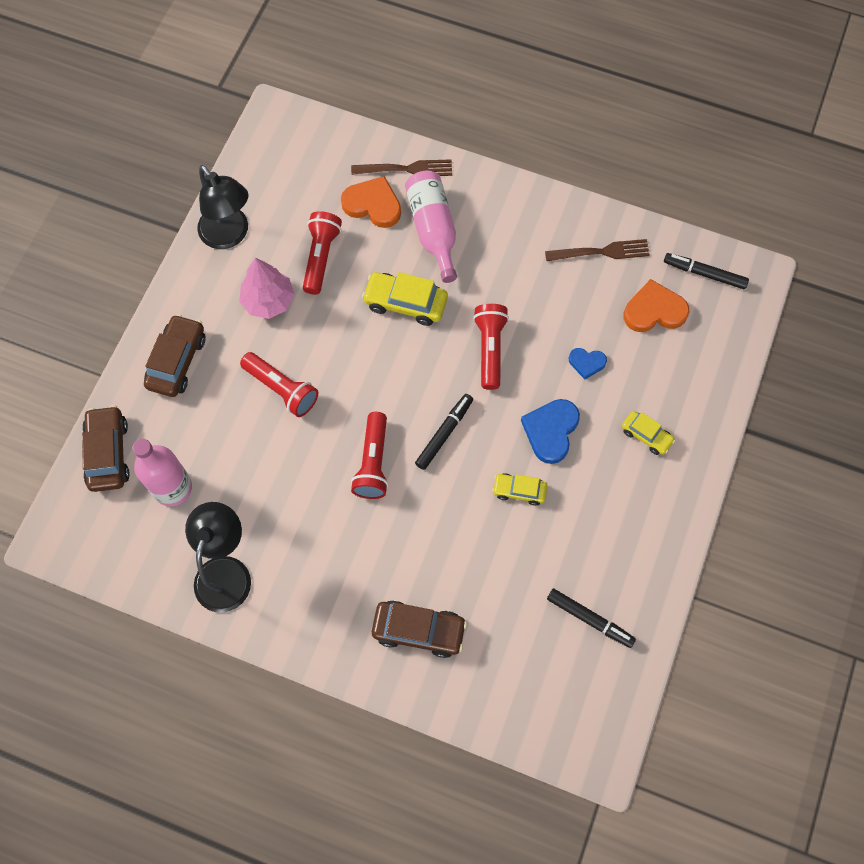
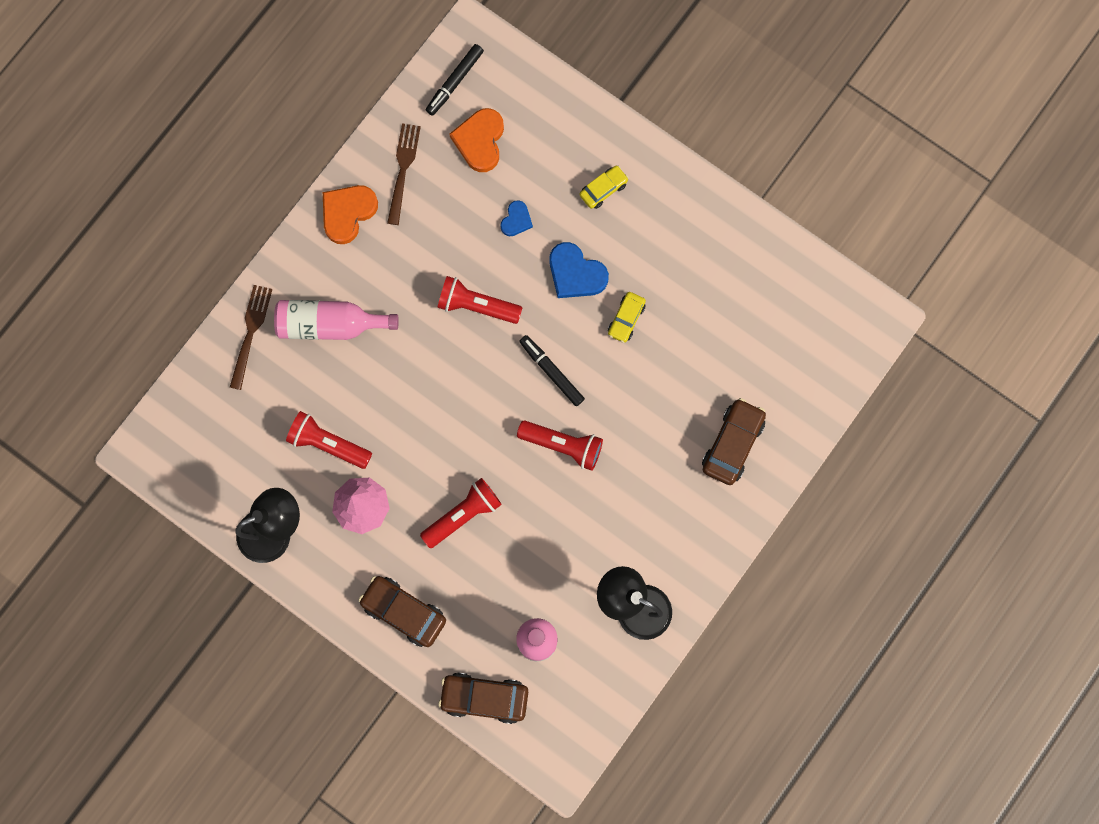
camera: 75 degrees left, 10 degrees up
orange heart [341,176,401,228] -> orange heart moved to [323,185,378,244]
yellow car [362,272,448,326] -> none
black marker [547,589,636,648] -> none

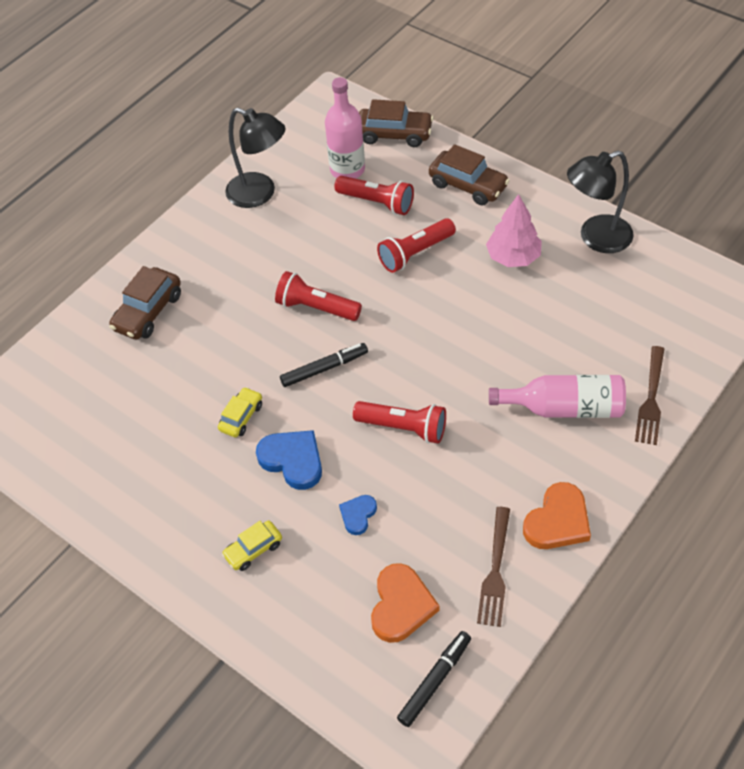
camera: 175 degrees left, 25 degrees down
red flashlight [286,411,372,469] -> red flashlight moved to [334,176,414,215]
black marker [519,335,585,406] -> black marker turned 75 degrees counterclockwise [280,343,368,387]

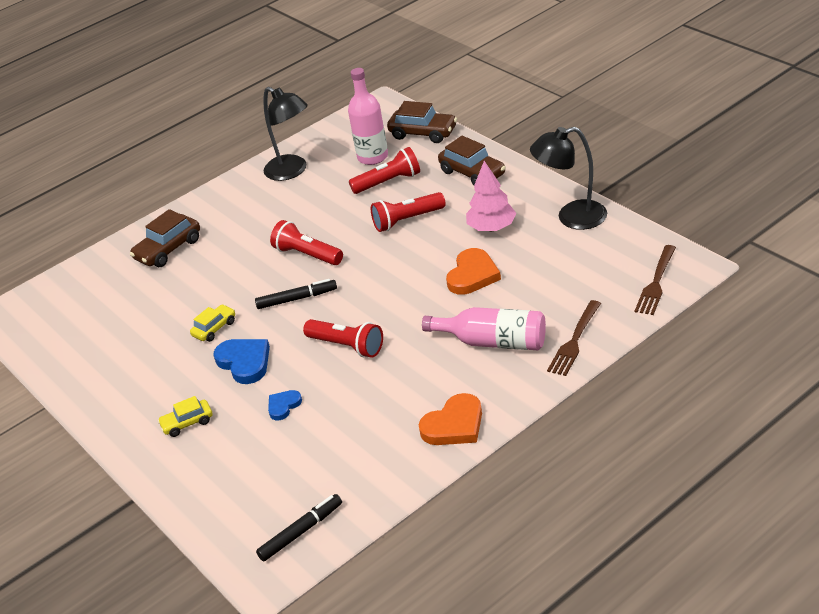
camera: 15 degrees right, 15 degrees down
red flashlight [334,176,414,215] -> red flashlight turned 60 degrees counterclockwise [349,147,420,194]
orange heart [371,563,439,643] -> orange heart moved to [446,248,501,295]
brown fork [477,507,510,627] -> brown fork moved to [635,245,676,315]

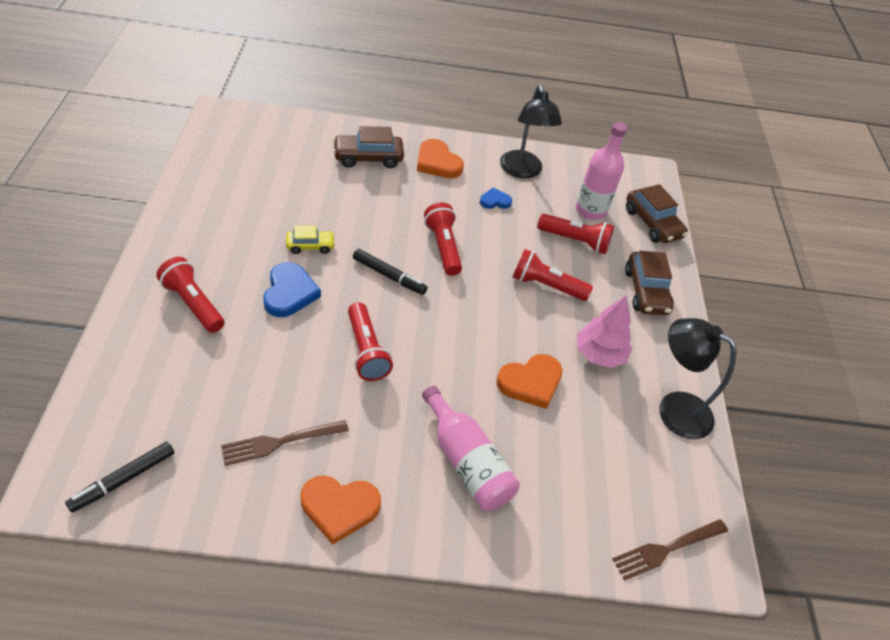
camera: 30 degrees right, 10 degrees up
yellow car [158,396,212,437] -> red flashlight [156,257,225,333]
black marker [256,494,342,561] -> black marker turned 135 degrees clockwise [65,441,174,513]
blue heart [268,390,302,420] -> blue heart moved to [480,187,512,209]
brown fork [547,300,601,376] -> brown fork moved to [221,420,349,466]
none -> orange heart [417,139,464,178]

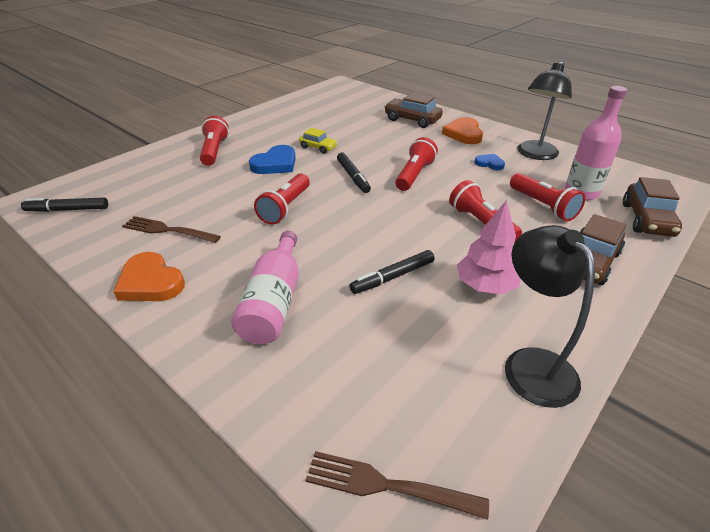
camera: 45 degrees right, 10 degrees down
orange heart [497,354,562,409] -> black marker [349,250,435,294]

